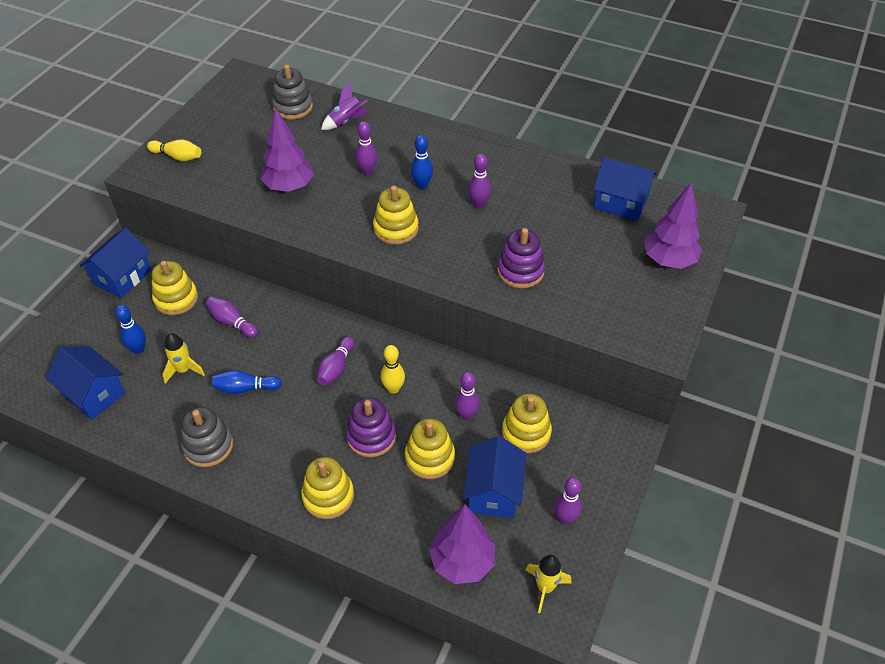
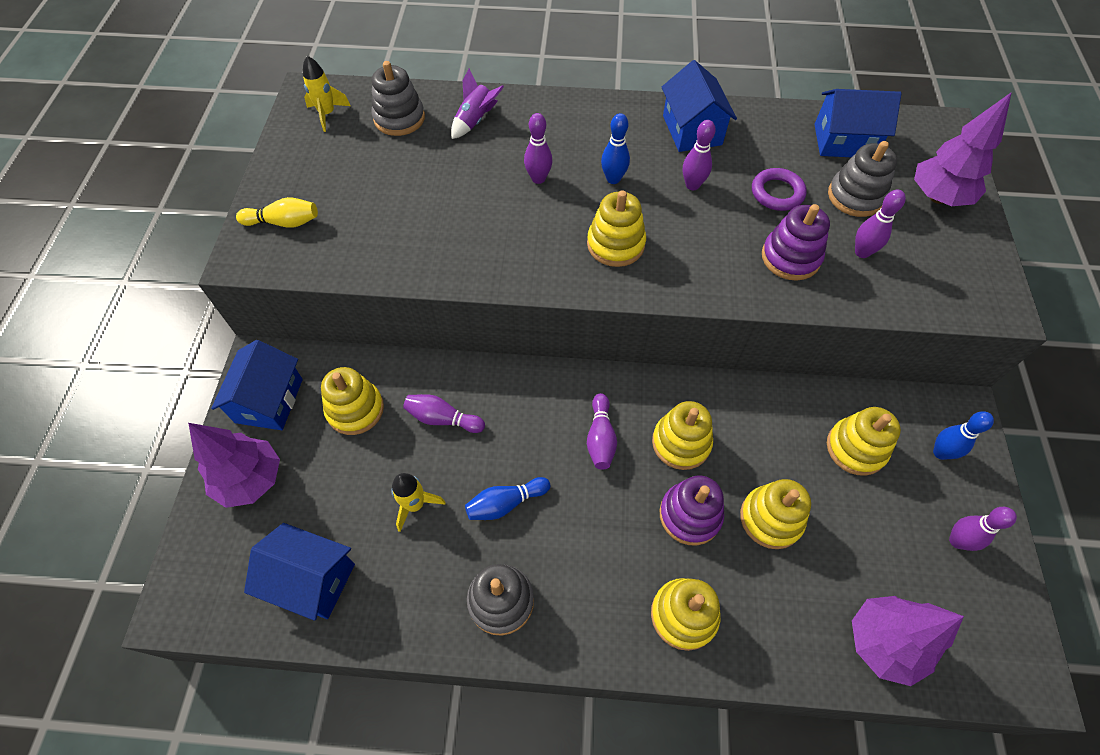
camera: 20 degrees left, 10 degrees up
blue bowling pin [115,305,146,354] -> blue bowling pin moved to [933,411,994,460]
purple tree [261,108,314,192] -> purple tree moved to [188,423,280,508]
yellow bowling pin [381,345,405,394] -> yellow stacking toy [652,401,713,470]
purple bowling pin [455,372,480,420] -> purple bowling pin moved to [855,190,906,258]
blue house [463,436,526,518] -> blue house moved to [661,60,737,152]
yellow rocket [525,555,571,613] -> yellow rocket moved to [303,56,351,132]
none -> purple ring [752,168,807,211]
none -> grey stacking toy [828,141,897,217]

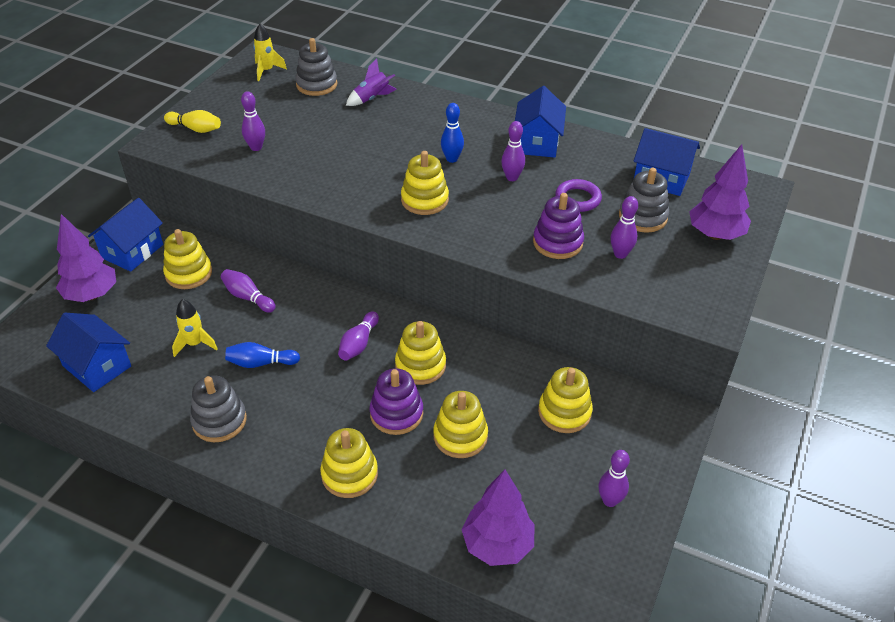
camera: 20 degrees right, 15 degrees down
purple bowling pin [524,113,552,184] -> purple bowling pin moved to [241,91,265,151]
blue bowling pin [933,411,994,460] -> none

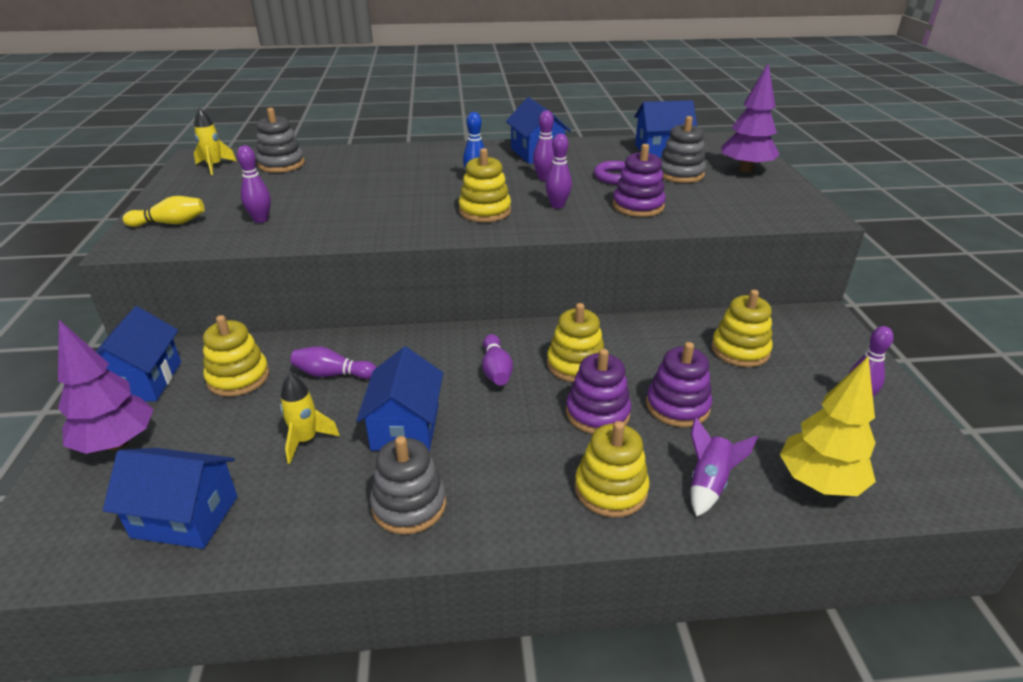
camera: 30 degrees left, 10 degrees down
blue bowling pin [225,342,300,368] -> blue house [356,347,443,452]
purple rocket [346,59,396,106] -> purple rocket moved to [691,417,758,517]
yellow stacking toy [433,391,488,458] -> purple stacking toy [646,342,712,427]
purple tree [462,470,535,566] -> yellow tree [780,356,876,496]
purple bowling pin [611,196,638,259] -> purple bowling pin moved to [545,134,572,209]

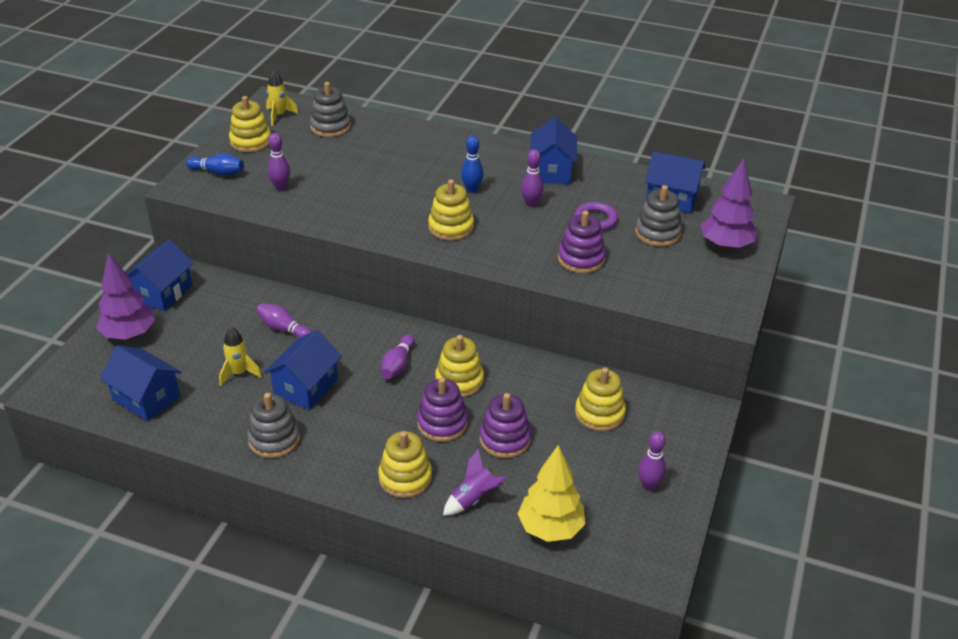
camera: 25 degrees right, 5 degrees up
yellow bowling pin [123,196,205,227] -> blue bowling pin [186,154,244,176]
yellow stacking toy [203,315,269,397] -> yellow stacking toy moved to [229,96,271,152]
purple bowling pin [545,134,572,209] -> none

